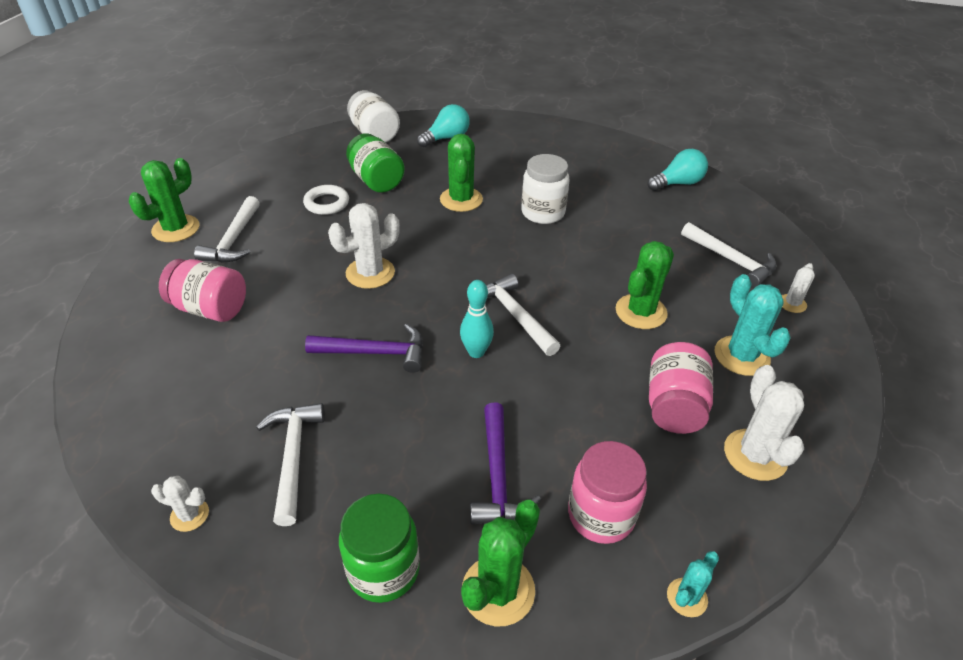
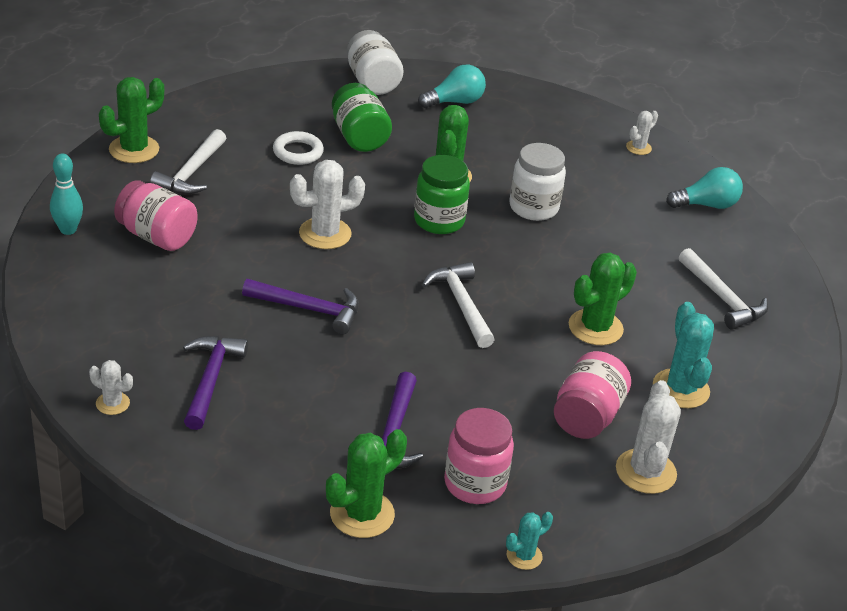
camera: 10 degrees right, 5 degrees down
white hammer [256,403,325,526] -> purple hammer [183,336,248,430]
green jar [339,494,420,603] -> green jar moved to [414,155,470,234]
turquoise bowling pin [460,280,494,358] -> turquoise bowling pin moved to [50,153,83,235]
white cactus [782,263,815,313] -> white cactus moved to [626,111,658,155]

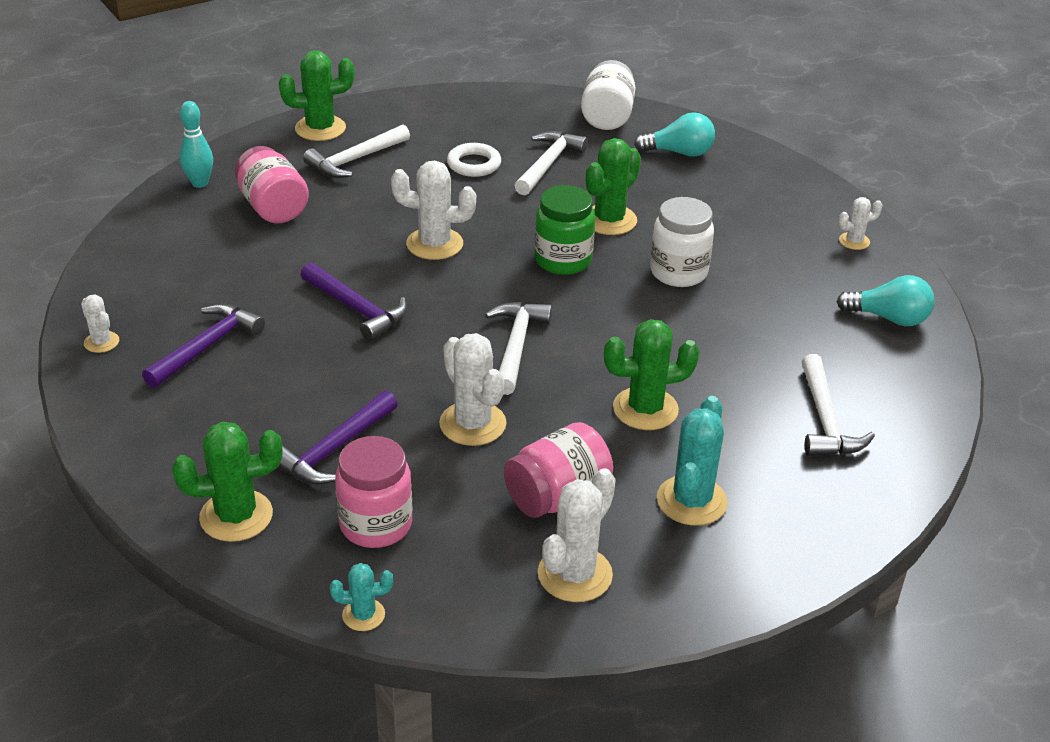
camera: 30 degrees right, 0 degrees up
green jar [332,83,392,152] -> white hammer [514,131,588,195]
none -> white cactus [439,333,507,446]

